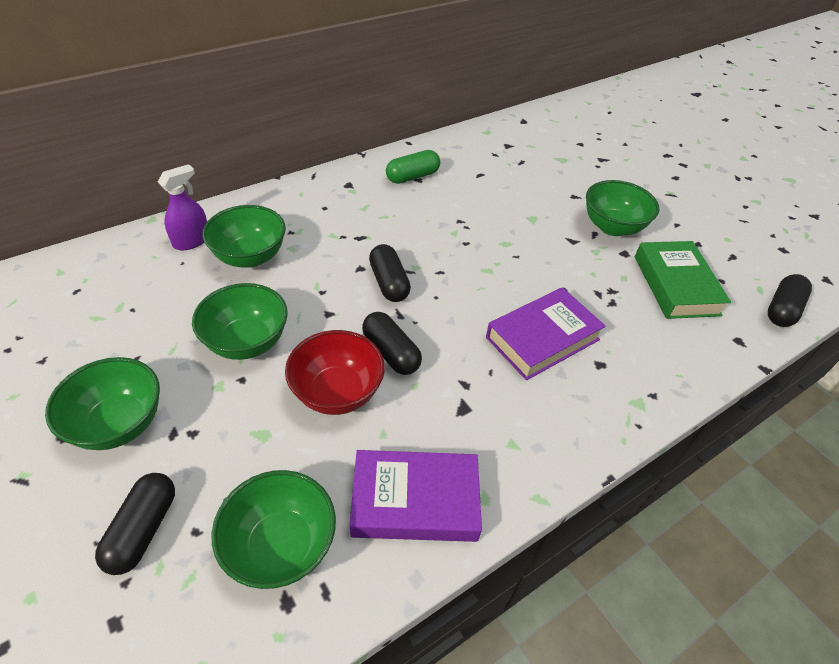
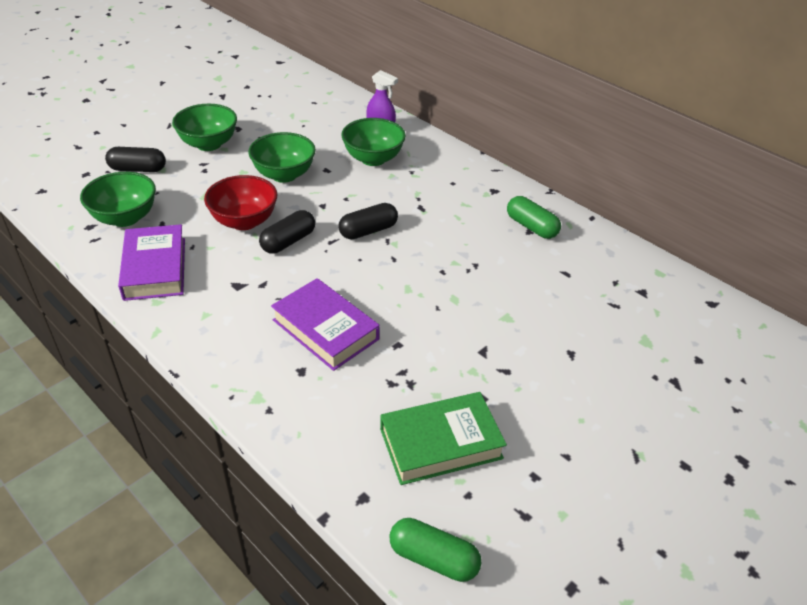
camera: 80 degrees right, 5 degrees down
green bowl [586,180,659,236] -> none
black capsule [768,274,812,327] -> green capsule [390,518,481,582]

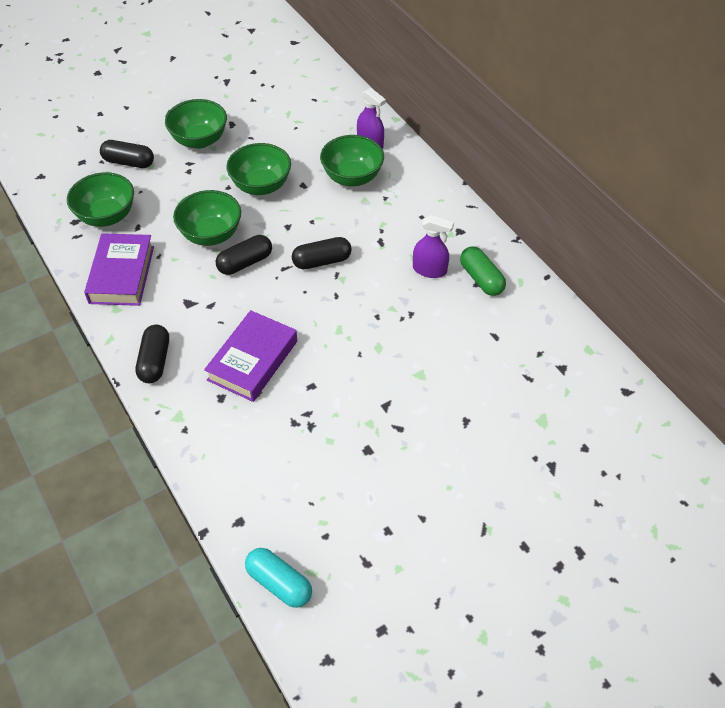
camera: 15 degrees right, 10 degrees up
red bowl [204,175,278,230] -> green bowl [173,190,241,246]
purple book [271,278,380,371] -> purple book turned 60 degrees clockwise [204,310,297,402]
green book [380,392,507,485] -> none
green capsule [390,518,481,582] -> turquoise capsule [245,548,312,608]
none -> black capsule [136,325,169,383]
none -> purple spray bottle [413,215,454,278]

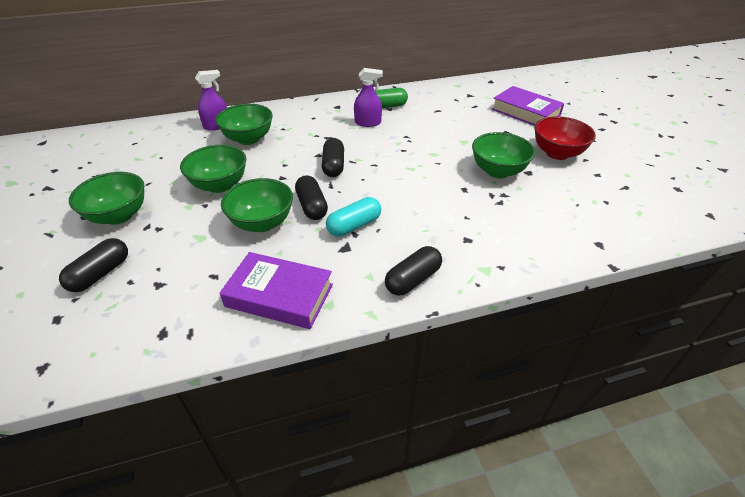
camera: 75 degrees left, 10 degrees down
green bowl [67,172,134,227] -> green bowl moved to [472,132,535,178]
black capsule [136,325,169,383] -> black capsule turned 60 degrees counterclockwise [385,246,442,296]
purple book [204,310,297,402] -> purple book moved to [492,86,564,126]
turquoise capsule [245,548,312,608] -> turquoise capsule moved to [326,197,381,237]
purple spray bottle [413,215,454,278] -> purple spray bottle turned 60 degrees clockwise [354,68,383,127]
none -> red bowl [534,116,596,160]

